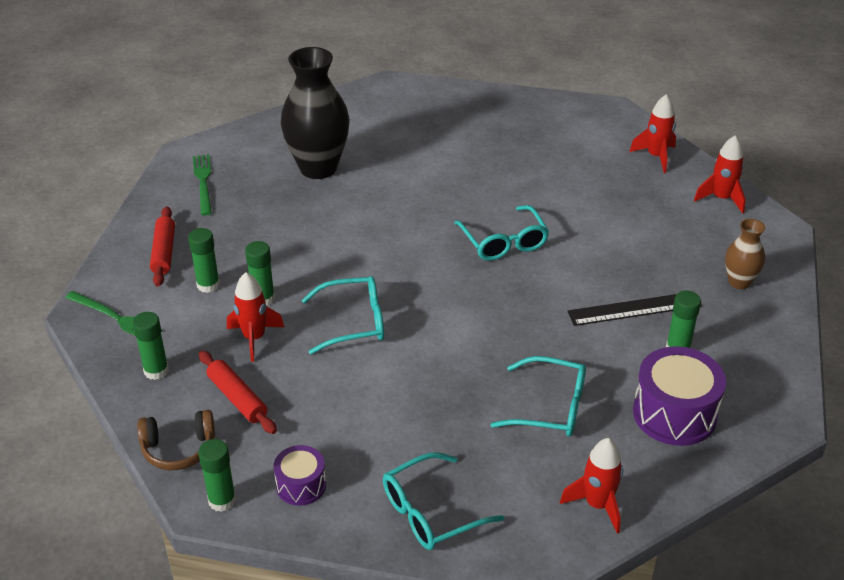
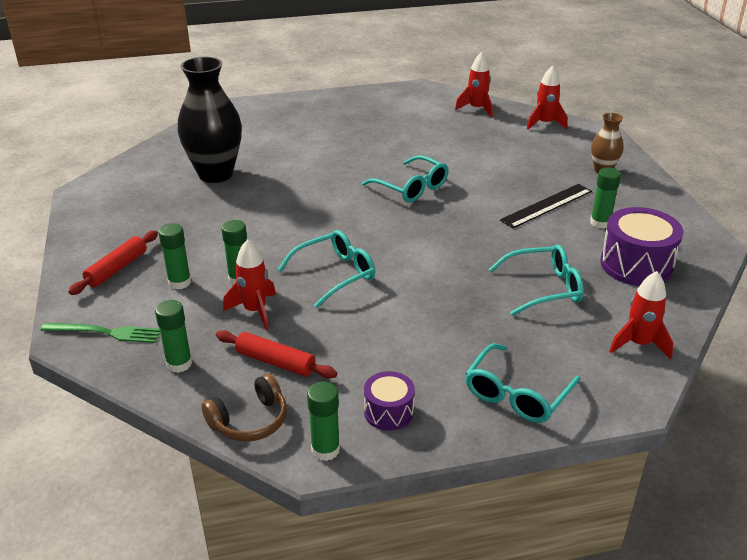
camera: 25 degrees left, 5 degrees down
red rolling pin [150,206,175,287] -> red rolling pin turned 60 degrees clockwise [68,230,158,295]
green fork [193,154,212,216] -> none

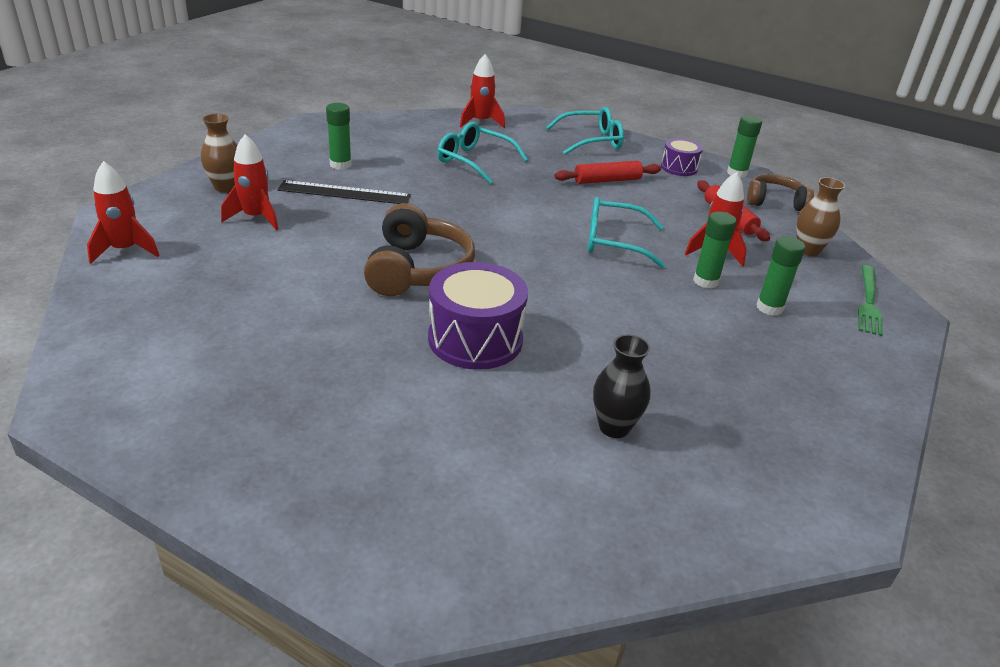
camera: 140 degrees left, 0 degrees up
green fork [41,323,160,343] -> green fork turned 120 degrees counterclockwise [858,265,883,336]
red rolling pin [68,230,158,295] -> red rolling pin moved to [554,161,661,184]
green glue stick [155,300,192,373] -> brown vase [797,177,845,256]
black vase [178,57,242,183] -> black vase [593,335,651,438], size x0.51
turquoise glasses [362,155,449,202] -> brown headphones [364,203,475,296]
red rocket [455,52,492,117] -> red rocket moved to [221,134,278,230]
purple drum [600,207,684,286] -> purple drum moved to [428,262,528,370]

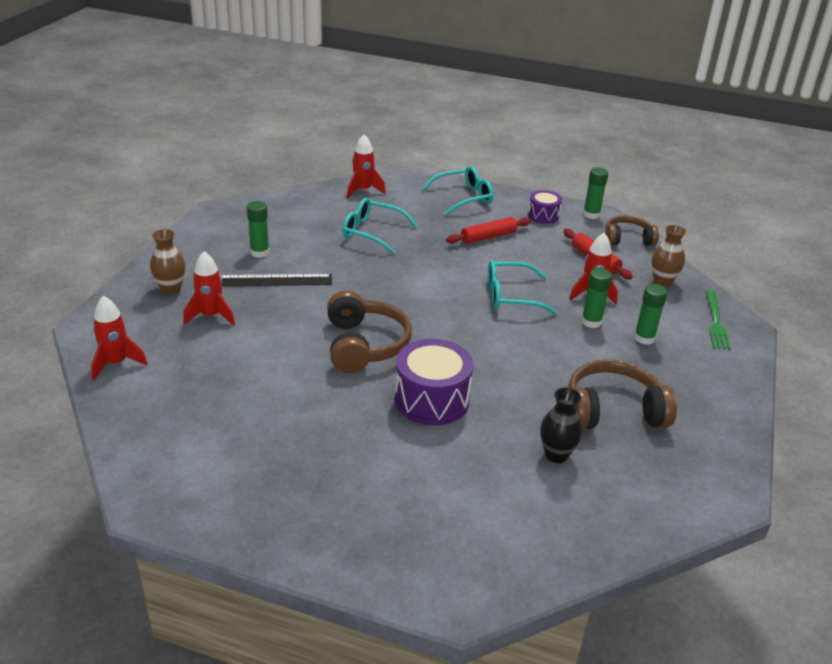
camera: 10 degrees left, 0 degrees up
none -> brown headphones [568,359,677,429]

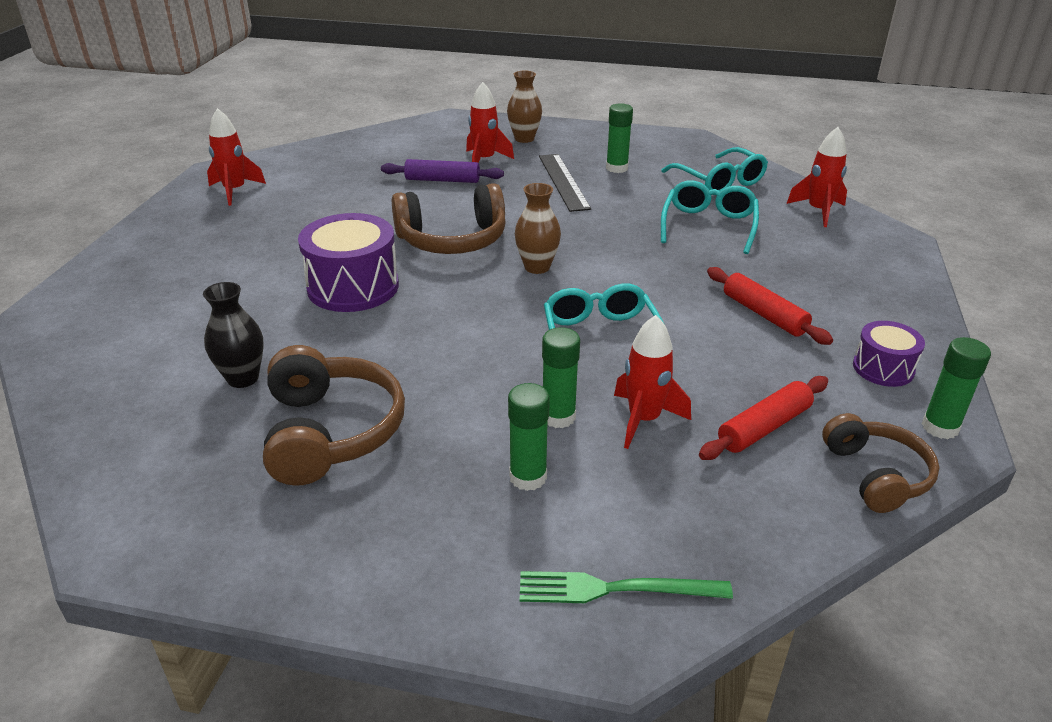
camera: 85 degrees right, 0 degrees up
red rocket [91,296,148,380] -> red rocket moved to [207,108,266,206]
turquoise glasses [422,166,493,216] -> turquoise glasses moved to [661,147,768,195]
brown vase [652,225,686,287] -> brown vase moved to [515,183,561,274]
none -> purple rolling pin [381,159,504,183]

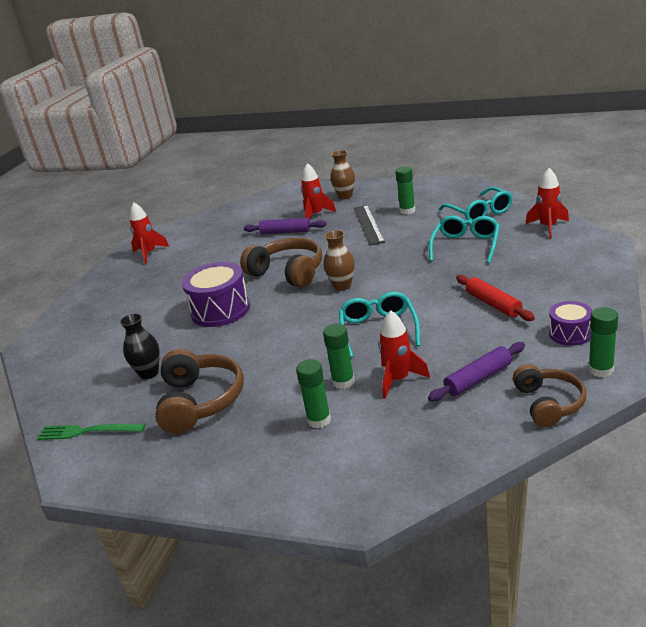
camera: 10 degrees right, 5 degrees down
brown headphones [392,183,506,254] -> brown headphones turned 135 degrees counterclockwise [240,238,322,288]
green fork [520,571,733,603] -> green fork moved to [37,424,146,440]
red rolling pin [699,376,828,460] -> purple rolling pin [428,342,525,402]

